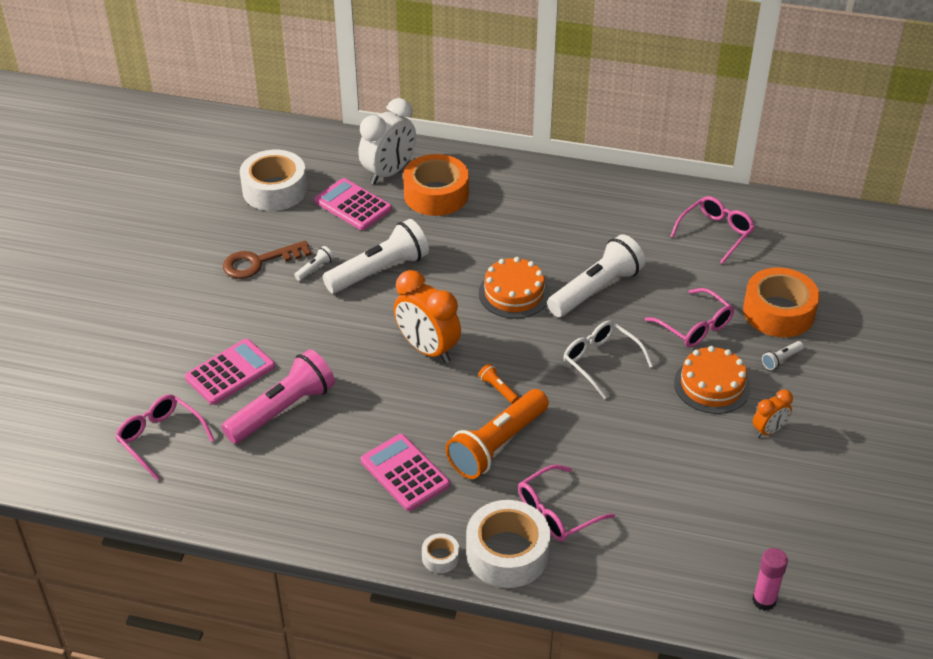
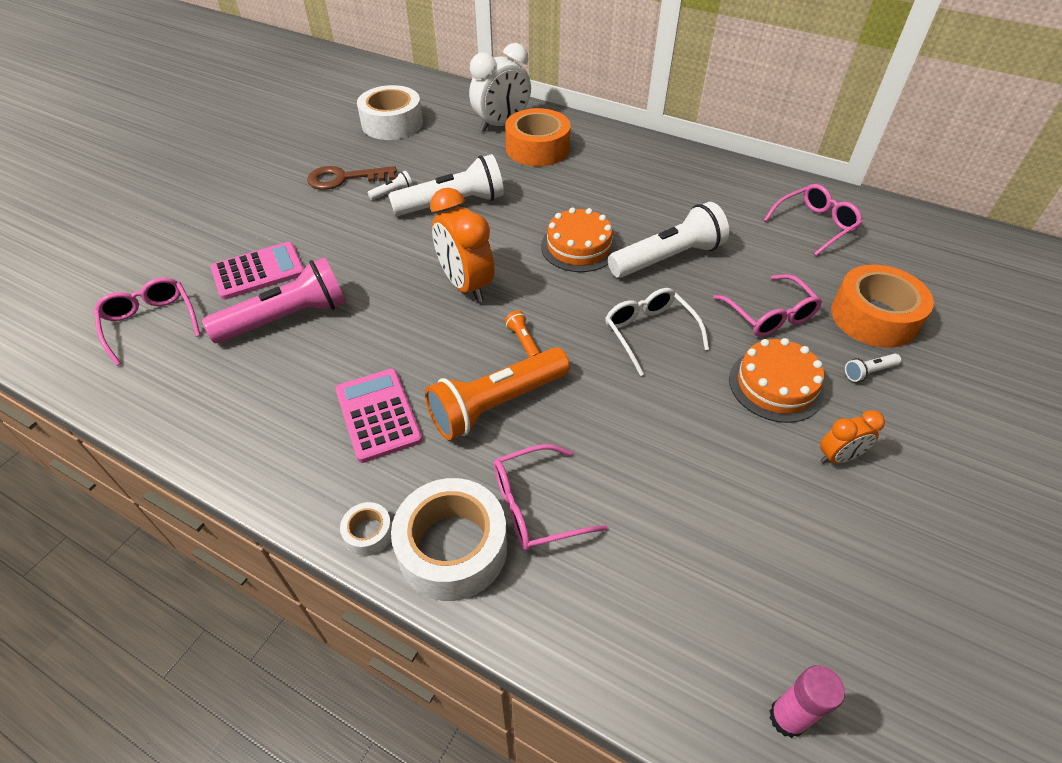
camera: 15 degrees right, 5 degrees up
pink calculator [314,178,392,230] -> none

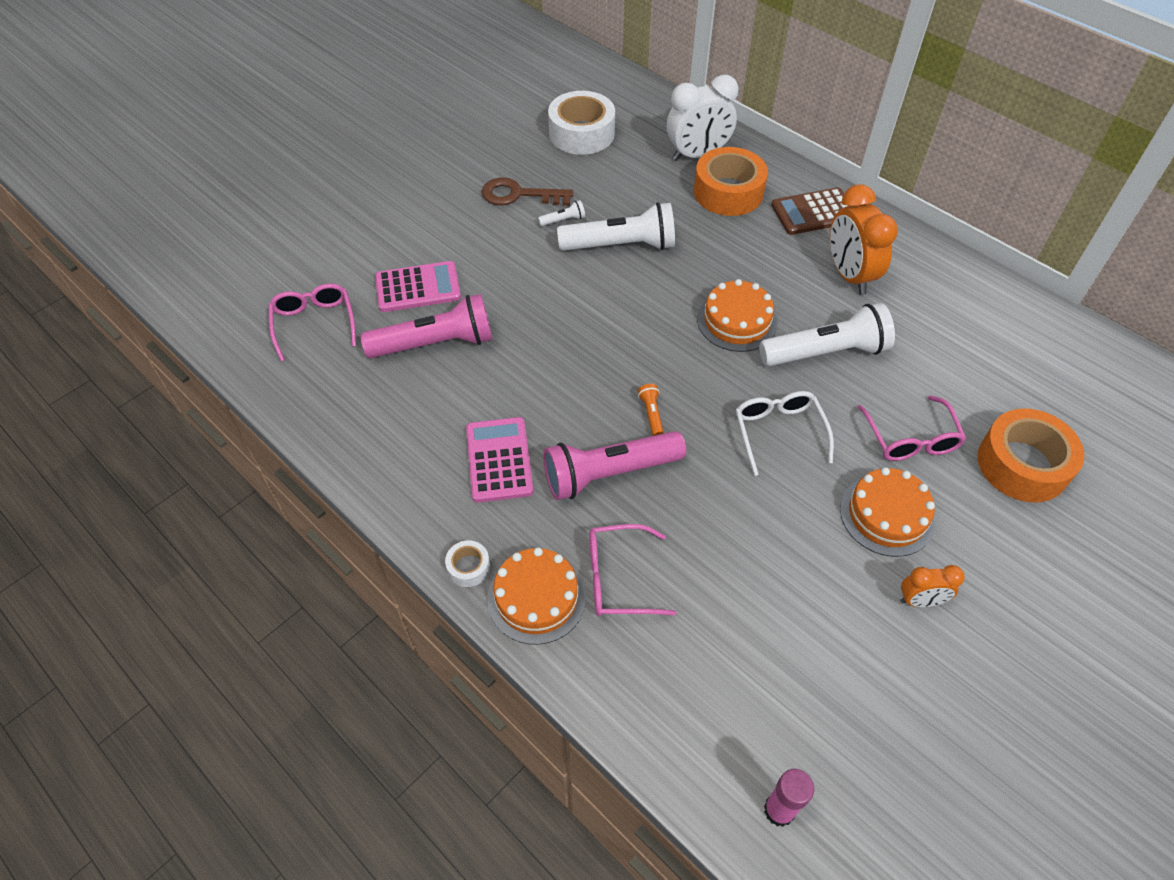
camera: 15 degrees right, 5 degrees up
white tape [391,478,507,601] -> orange cake [487,547,586,645]
orange flashlight [425,347,570,440] -> pink flashlight [543,431,686,500]
orange clock [430,188,494,303] -> orange clock moved to [830,184,898,295]
pink glasses [763,184,863,256] -> none
white flashlight [845,354,901,382] -> none
none -> brown calculator [771,187,852,235]

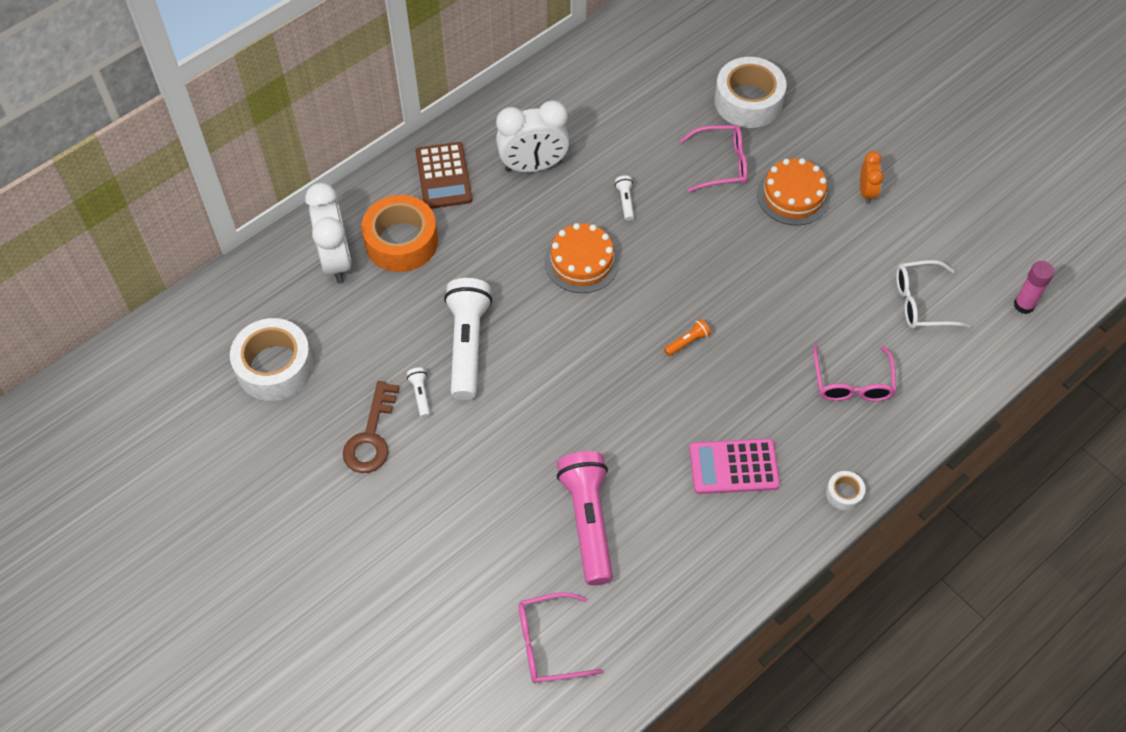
camera: 85 degrees left, 5 degrees up
pink calculator [375,261,461,312] -> none
orange cake [487,547,586,645] -> none
pink flashlight [543,431,686,500] -> none
orange flashlight [638,384,664,436] -> orange flashlight turned 150 degrees clockwise [664,319,711,356]
white glasses [736,391,834,476] -> white glasses moved to [896,260,971,329]
white flashlight [759,303,895,366] -> white flashlight [615,175,634,221], size x0.41
orange clock [830,184,898,295] -> white clock [496,100,569,172]
orange tape [977,408,1084,503] -> white tape [714,57,787,128]

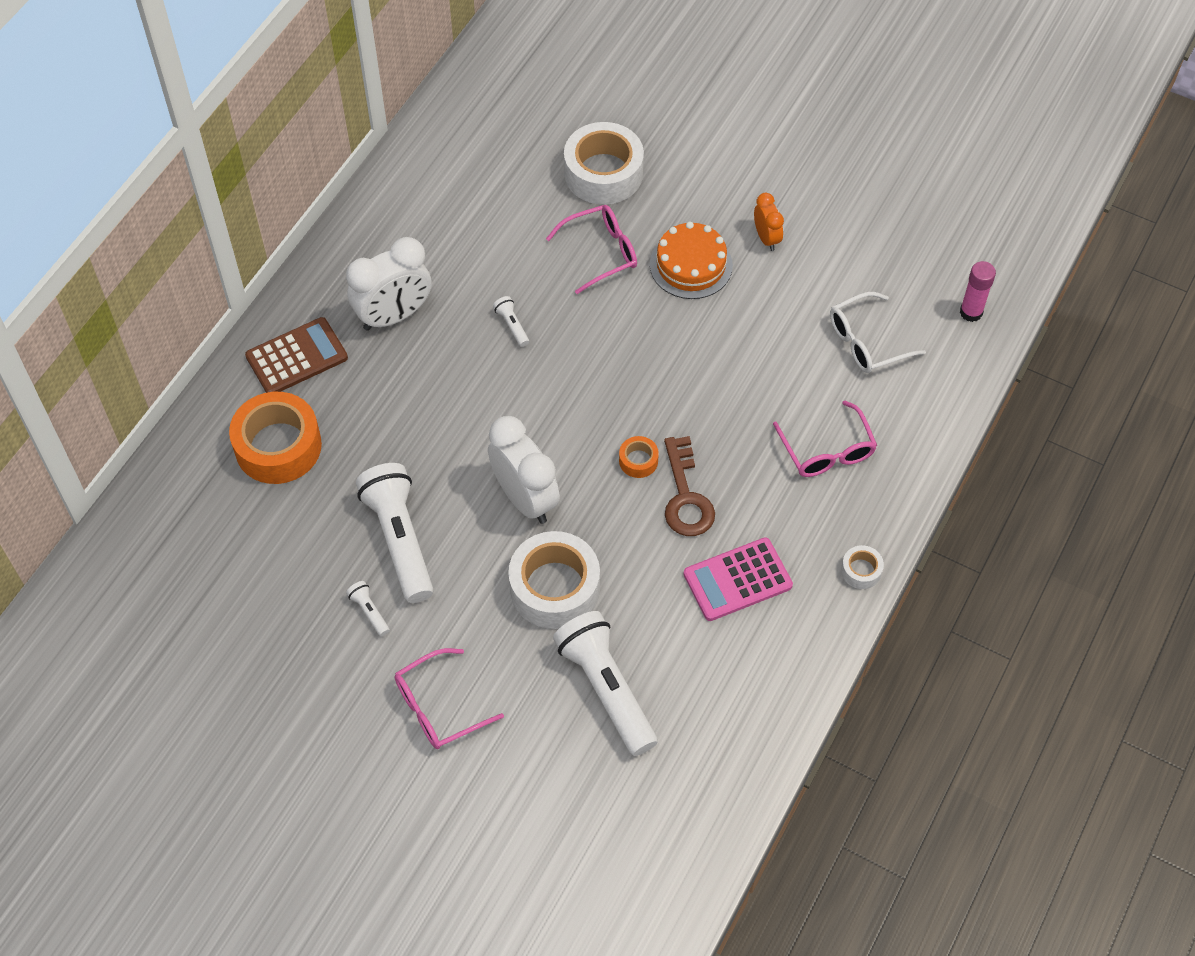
camera: 20 degrees left, 0 degrees up
white tape [230,318,314,401] -> white tape moved to [508,531,600,629]
white clock [305,183,352,283] -> white clock moved to [488,416,560,524]
brown key [343,381,399,473] -> brown key moved to [664,436,715,536]
brown calculator [416,142,473,209] -> brown calculator turned 90 degrees counterclockwise [245,317,348,393]
pink glasses [518,592,603,683] -> pink glasses moved to [395,648,504,749]
orange cake [545,223,620,293] -> none
pink flashlight [557,451,613,585] -> white flashlight [553,611,658,756]
orange flashlight [664,319,711,356] -> orange tape [619,436,659,478]

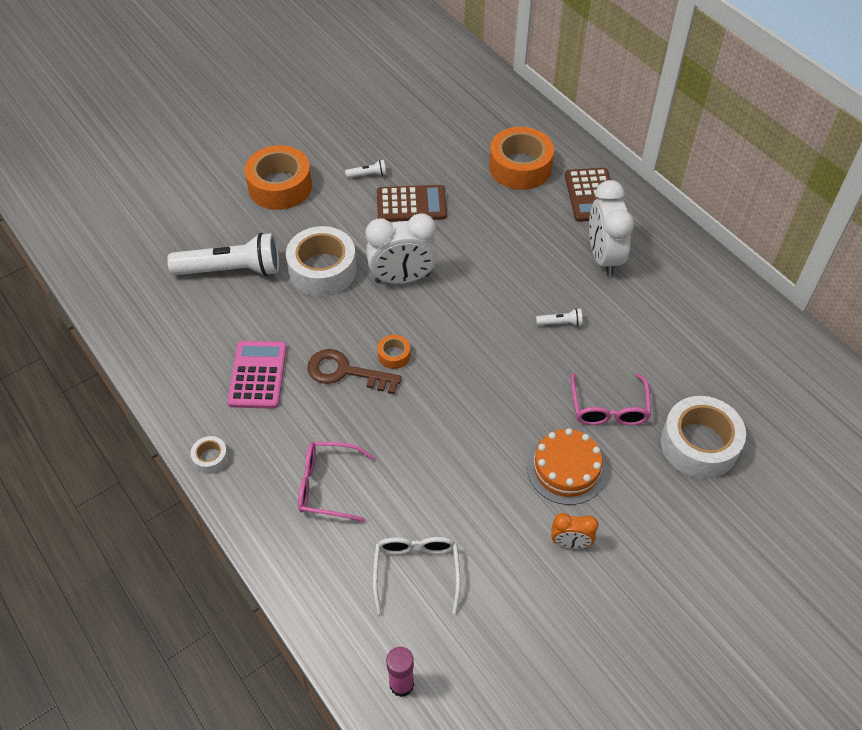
camera: 115 degrees right, 5 degrees down
white flashlight [356,463,434,603] -> brown calculator [377,185,447,222]
pink glasses [395,648,504,749] -> orange tape [244,145,312,210]

